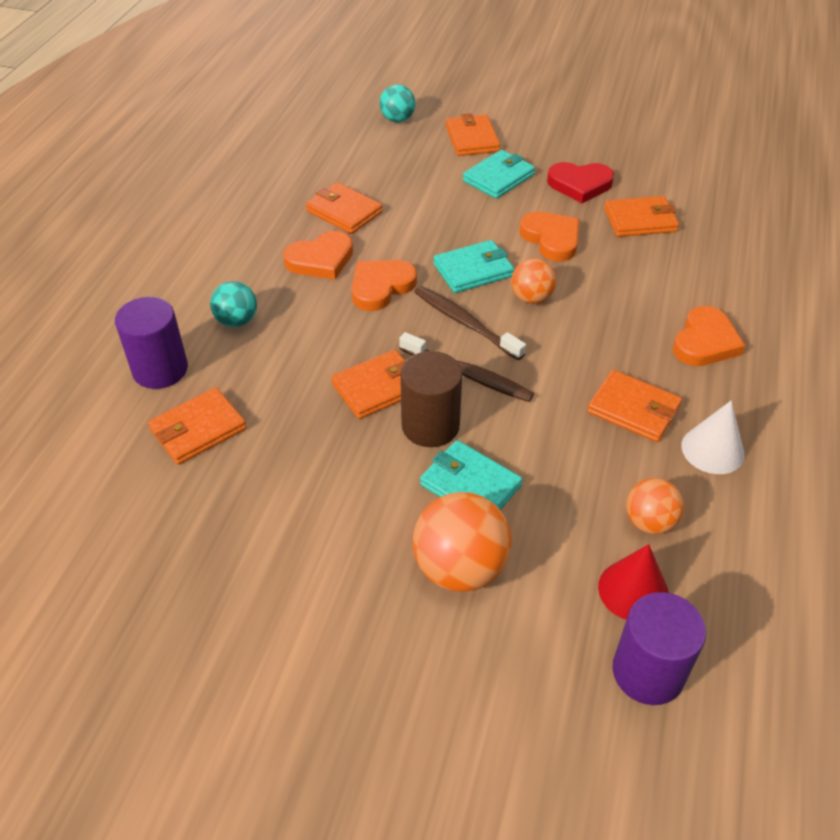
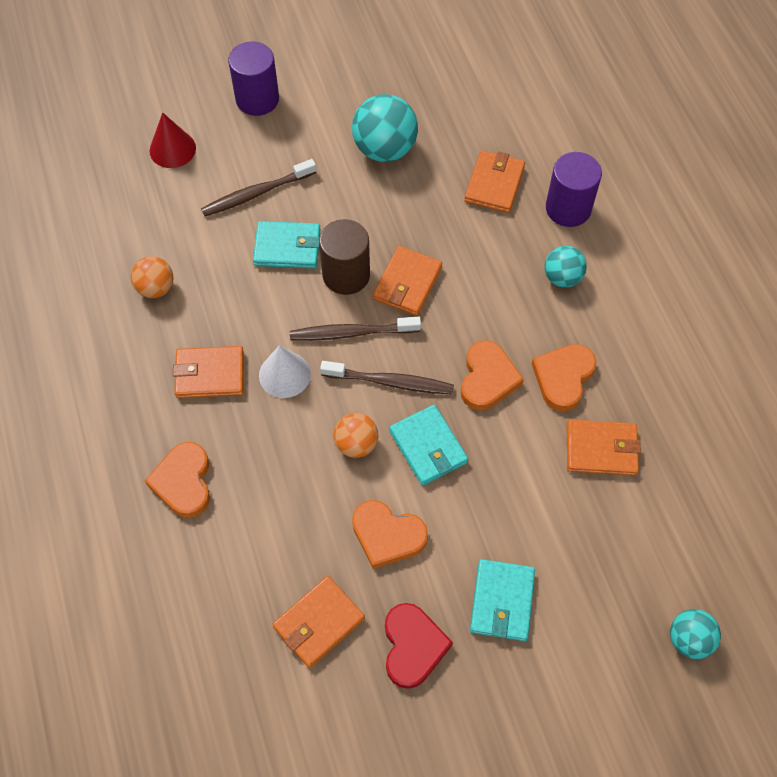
camera: 145 degrees right, 15 degrees up
orange ball [413,492,512,592] -> brown toothbrush [201,159,316,216]
turquoise wallet [433,240,514,293] -> turquoise wallet turned 60 degrees counterclockwise [389,405,468,486]
orange wallet [446,113,500,156] -> none
red heart [547,162,614,203] -> red heart turned 120 degrees clockwise [385,603,453,689]
red cone [598,544,669,620] -> red cone moved to [149,112,196,168]
purple cylinder [613,592,706,705] -> purple cylinder moved to [228,42,279,116]
white cone [681,400,744,474] -> white cone moved to [259,345,311,398]
none -> turquoise ball [352,94,418,162]

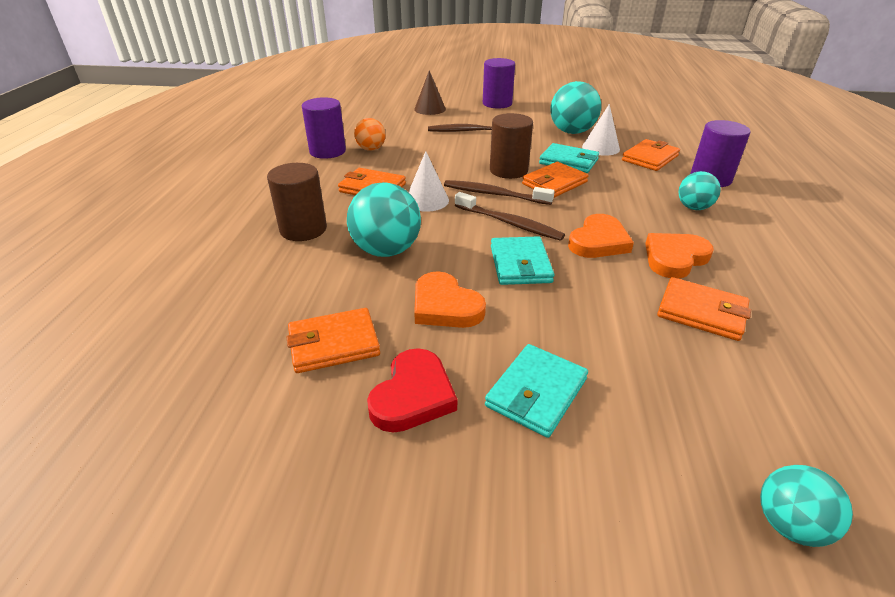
camera: 25 degrees right, 25 degrees down
orange heart [145,442,210,518] -> brown cylinder [267,163,327,241]
red cone [149,112,196,168] -> brown cone [414,70,446,115]
turquoise wallet [253,221,321,269] -> turquoise wallet moved to [539,143,599,173]
orange ball [333,413,378,458] -> none
none -> purple cylinder [302,97,346,159]
none -> turquoise ball [347,182,421,257]
none -> white cone [582,104,620,156]

